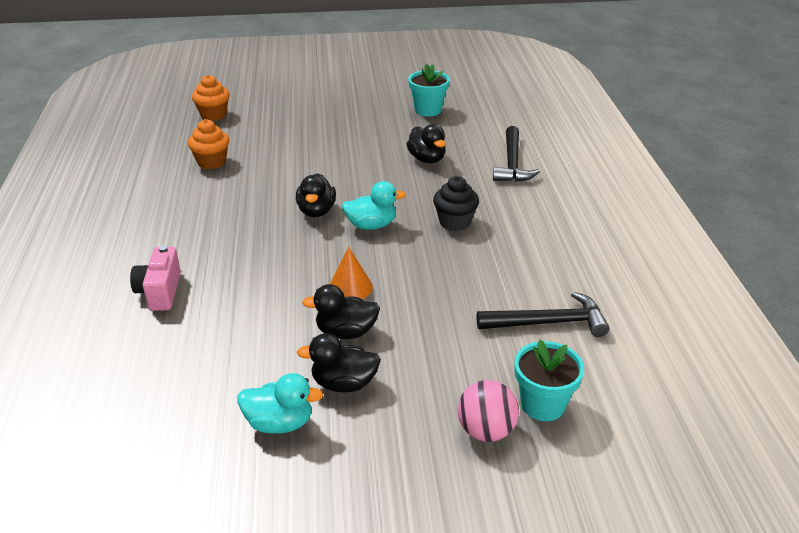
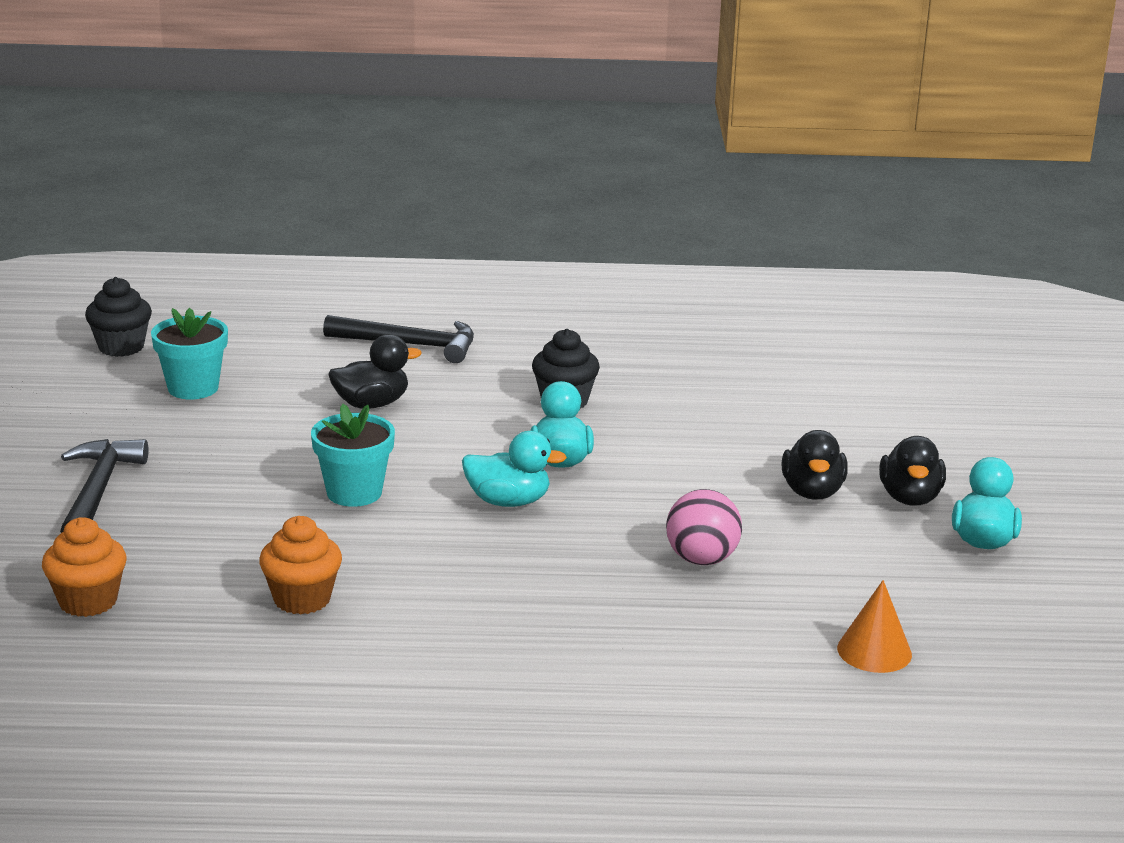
camera: 85 degrees left, 10 degrees down
pink camera [130,245,181,311] -> none
black duck [296,173,336,217] -> turquoise duck [462,431,567,507]
orange cone [330,247,373,299] -> orange cone moved to [837,580,912,673]
pink ball [458,380,519,442] -> pink ball moved to [666,489,742,565]
black hammer [477,292,609,337] -> black hammer moved to [60,439,148,533]
turquoise flower pot [514,340,584,421] -> turquoise flower pot moved to [311,404,395,507]
none -> black cupcake [85,277,152,357]

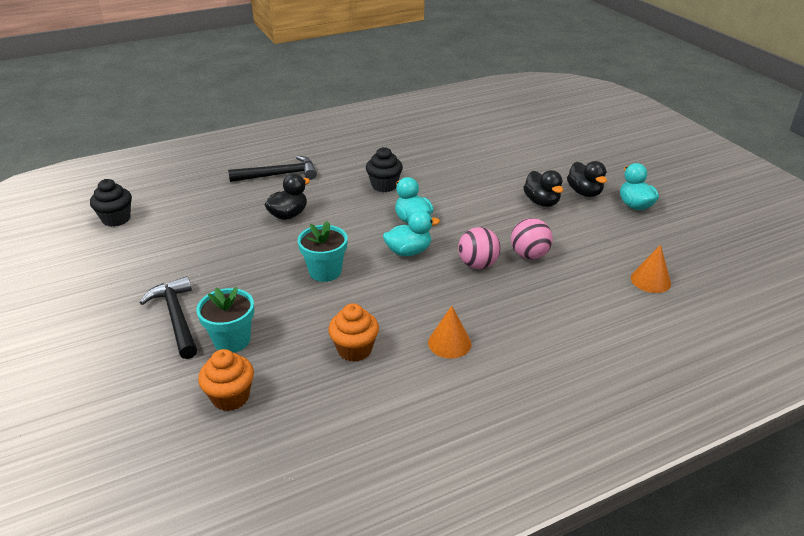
camera: 25 degrees left, 10 degrees up
turquoise flower pot [151,308,228,399] -> turquoise flower pot moved to [196,287,254,353]
none -> orange cone [428,306,471,358]
none -> pink ball [458,227,501,269]

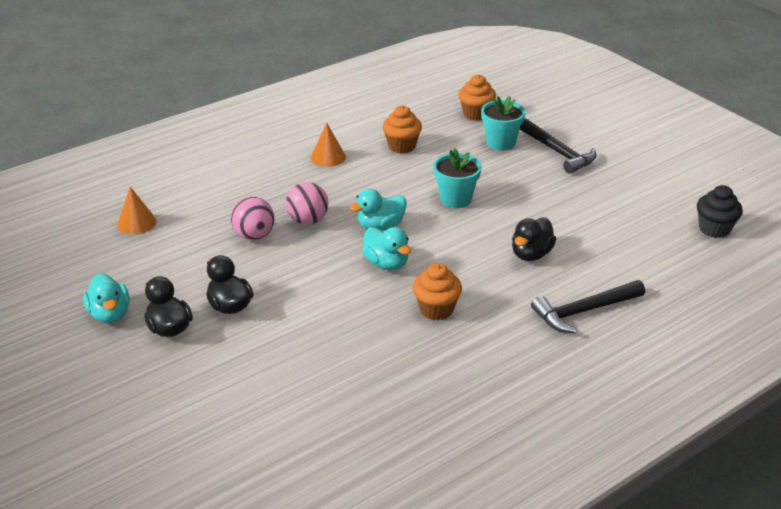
camera: 170 degrees right, 0 degrees up
black cupcake [366,147,403,192] -> orange cupcake [413,263,462,320]

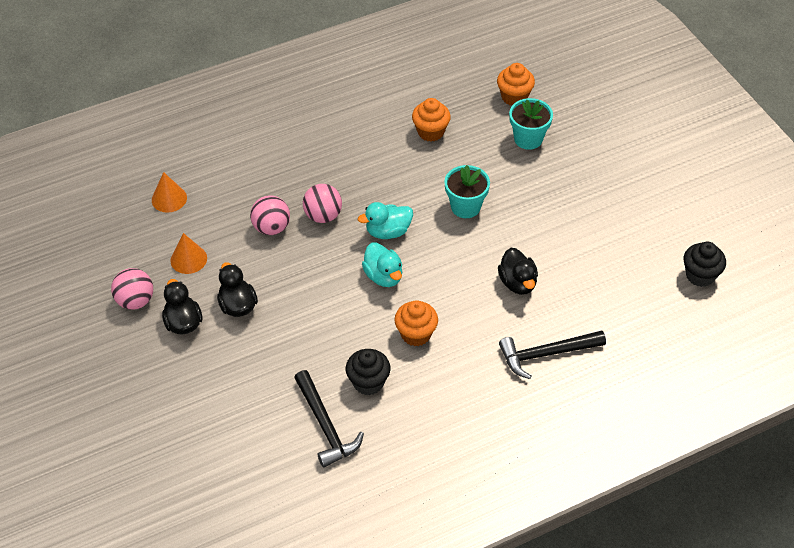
camera: 10 degrees right, 15 degrees up
turquoise duck [83,273,130,323] -> pink ball [111,268,153,310]
orange cone [311,123,346,167] -> orange cone moved to [170,233,207,274]
black duck [512,218,556,261] -> black duck turned 60 degrees counterclockwise [498,248,538,295]
black hammer [520,118,597,174] -> black hammer moved to [294,370,364,468]
none -> black cupcake [346,349,390,395]

